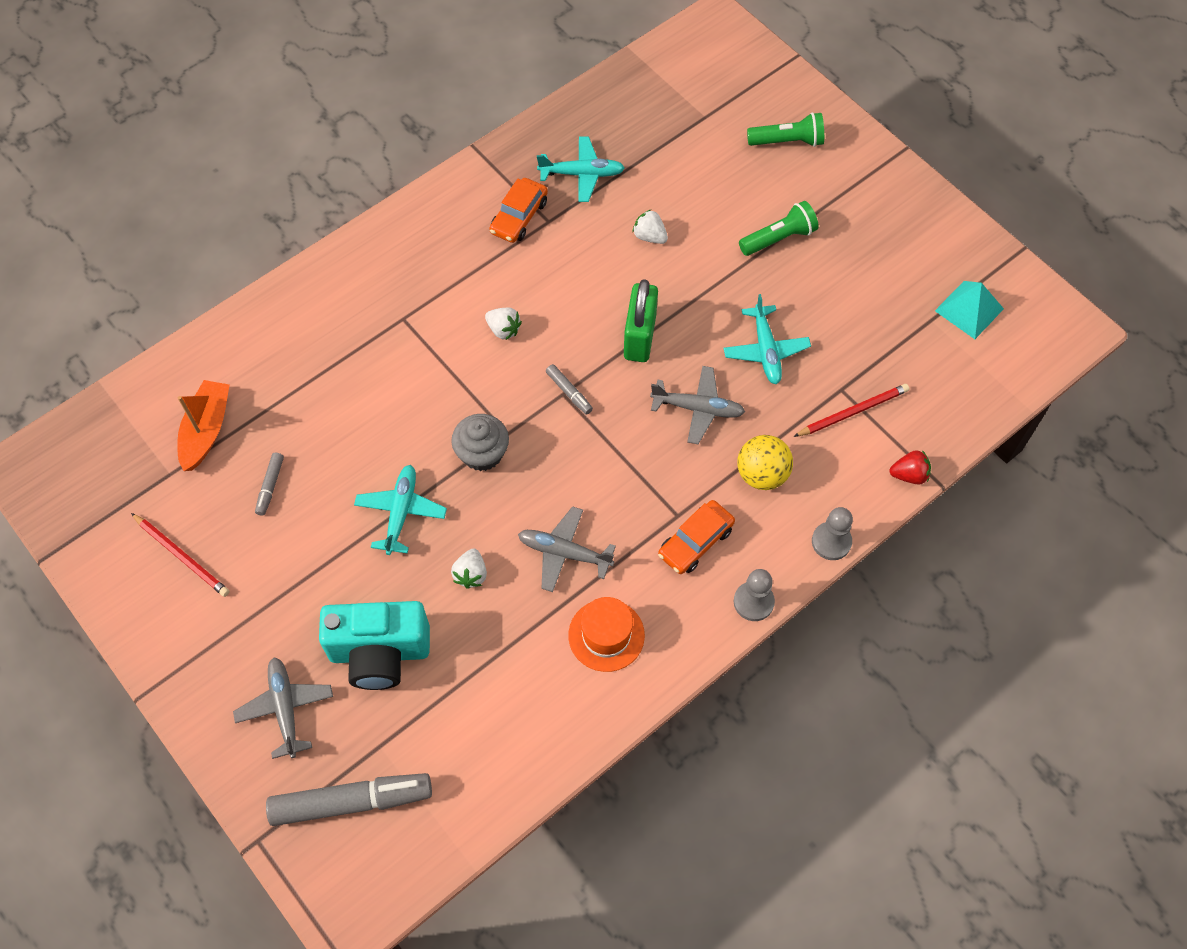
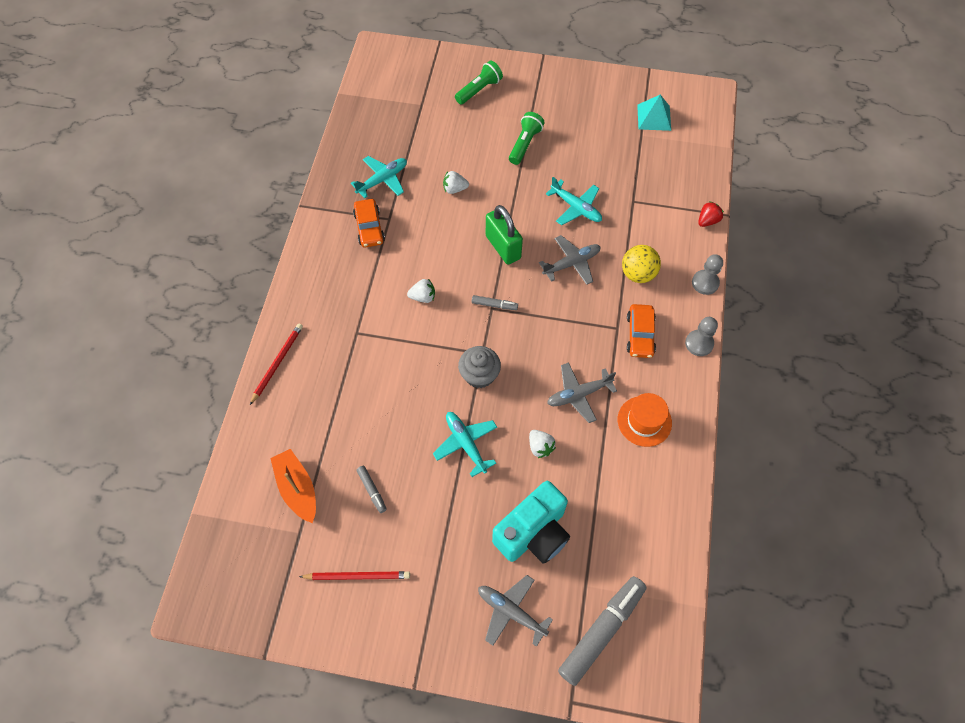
camera: 40 degrees left, 0 degrees up
red pencil [793,384,909,437] -> red pencil moved to [250,324,303,405]

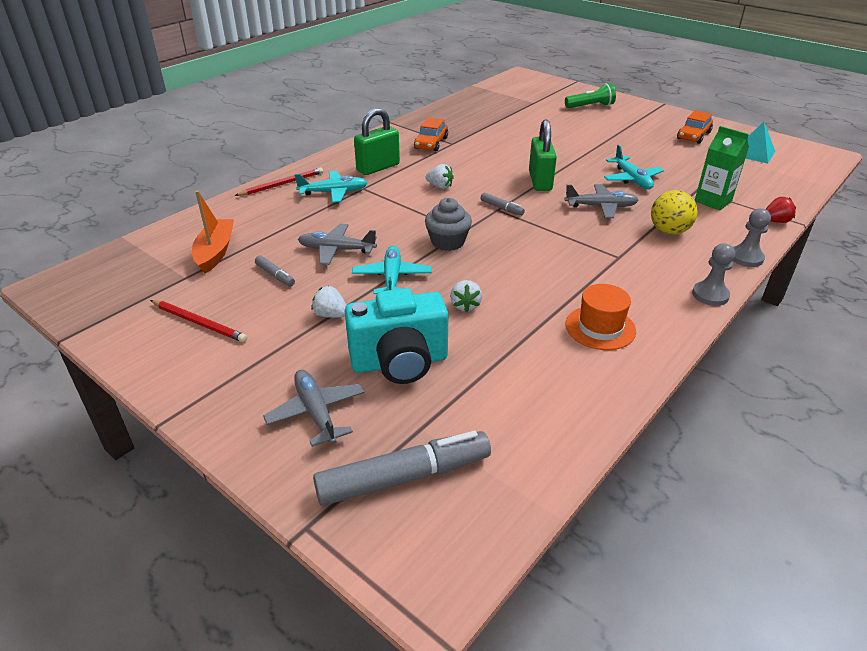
camera: 30 degrees right, 25 degrees down
turquoise plane [351,156,407,198] -> turquoise plane moved to [294,171,368,203]
grey marker [356,466,387,513] -> grey marker turned 45 degrees counterclockwise [255,255,295,286]
white strawberry [443,171,469,194] -> white strawberry moved to [311,286,346,318]
green flashlight [509,112,545,165] -> none
grey plane [547,362,617,423] -> grey plane moved to [298,224,377,265]
orange car [627,304,656,358] -> orange car moved to [677,110,713,144]
none -> green padlock [354,108,400,175]
none -> green carton [694,126,749,210]

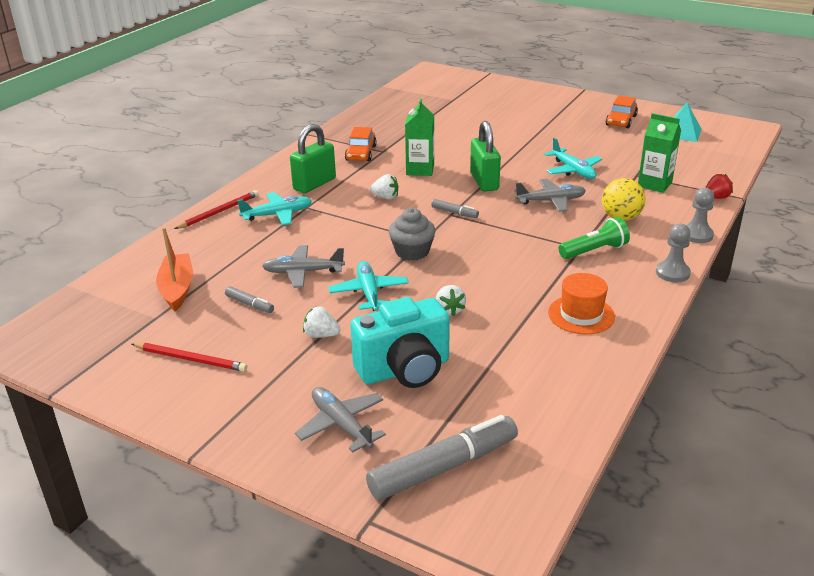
camera: 10 degrees left, 5 degrees down
green flashlight [565,83,616,108] -> green flashlight moved to [559,217,630,259]
none -> green carton [405,99,434,176]

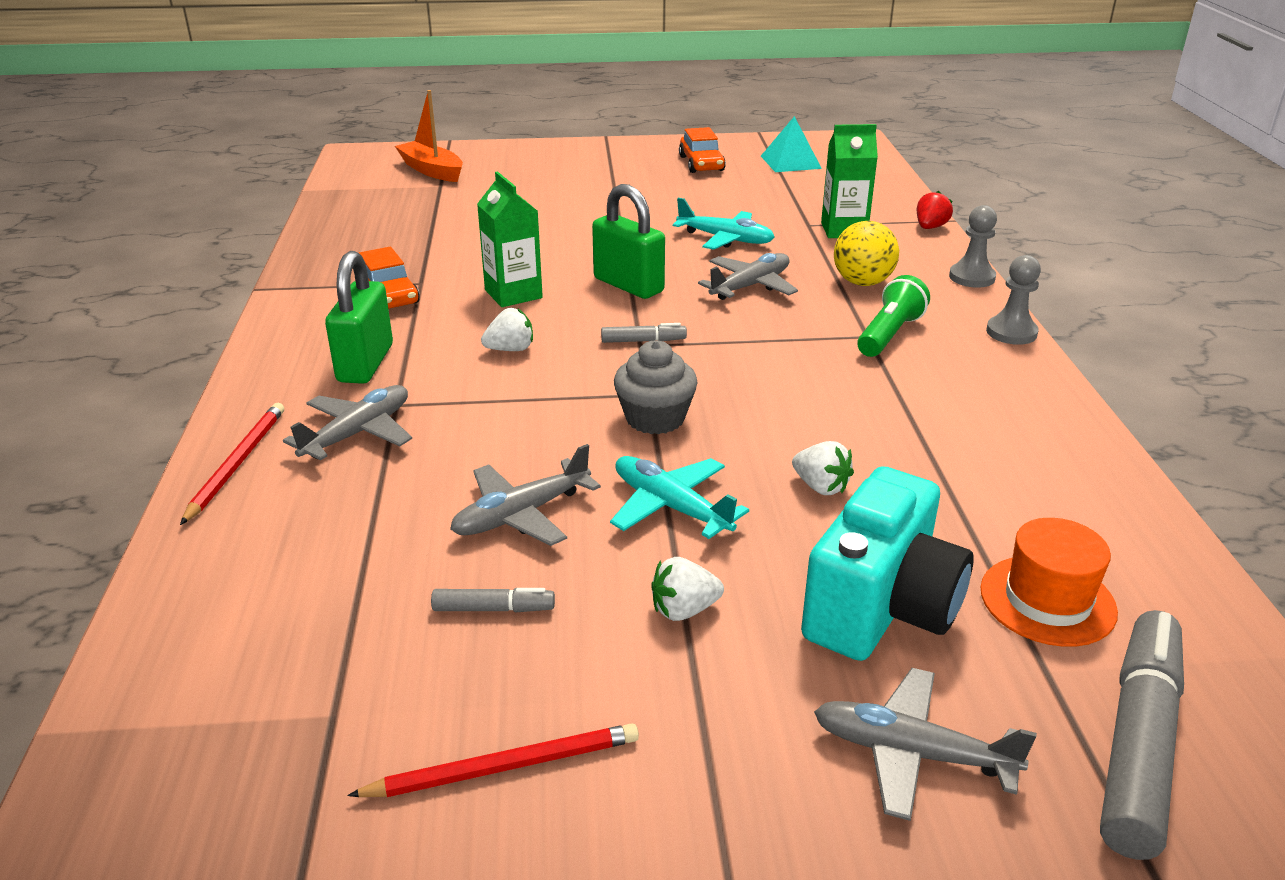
camera: 35 degrees left, 0 degrees up
orange boat [156,227,193,311] -> orange boat moved to [395,90,463,182]
turquoise plane [237,192,312,225] -> grey plane [283,385,412,460]
orange hat [548,273,615,334] -> orange hat moved to [981,518,1118,647]

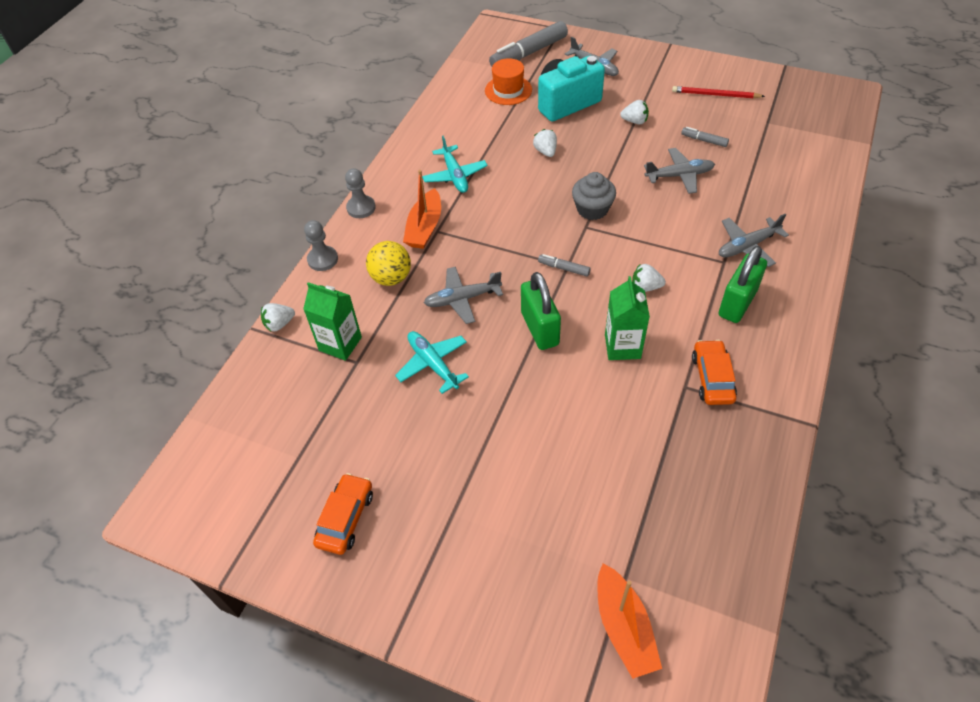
camera: 150 degrees left, 20 degrees up
red pencil [180,403,284,525] -> none
turquoise plane [610,456,749,539] -> turquoise plane moved to [422,136,487,193]
turquoise pyramid [761,116,822,172] -> none
green flashlight [857,275,930,357] -> orange boat [403,170,441,249]
red strawberry [917,191,953,229] -> white strawberry [261,303,295,331]

